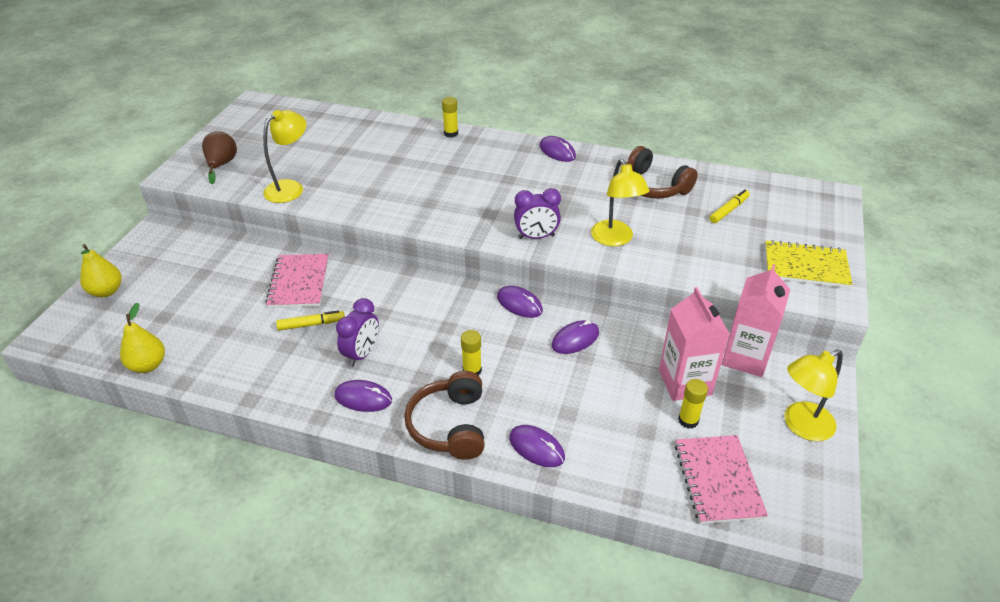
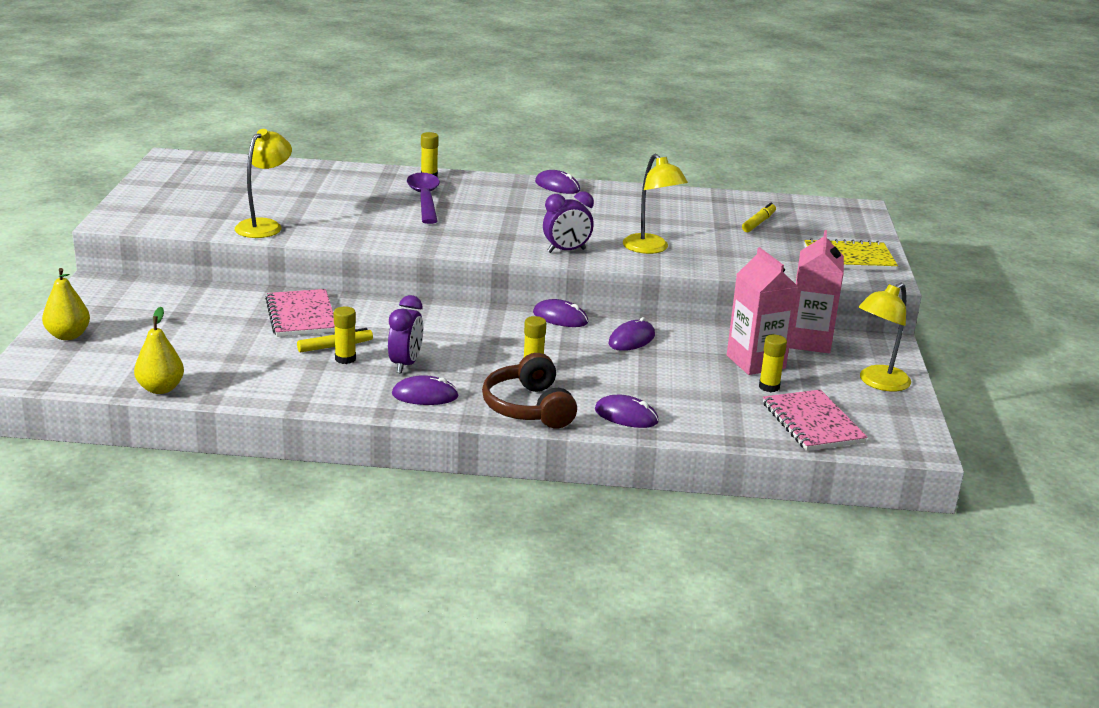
camera: 15 degrees left, 15 degrees down
brown pear [202,131,237,184] -> none
brown headphones [626,146,698,198] -> none
none -> yellow glue stick [334,306,356,364]
none -> purple spoon [407,173,440,224]

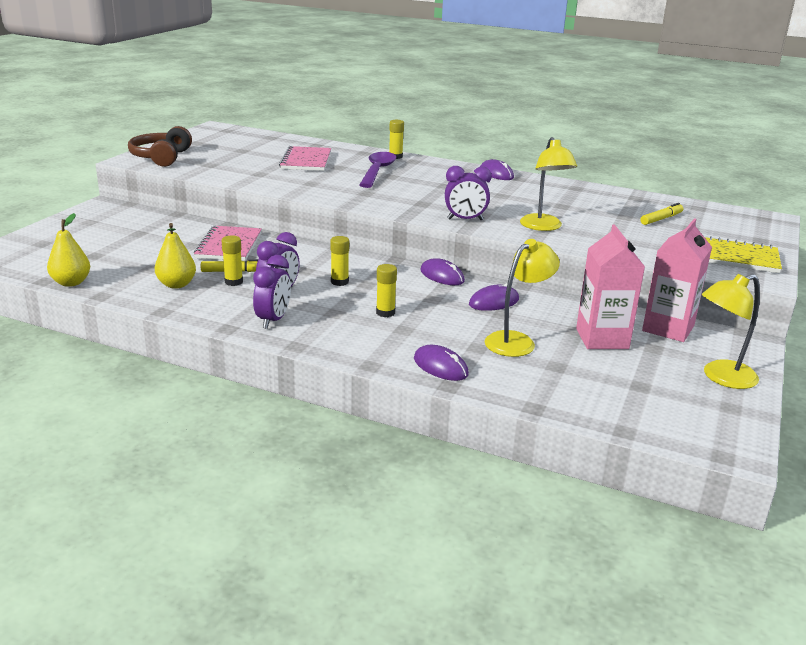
camera: 20 degrees right, 0 degrees up
yellow pear [42,268,90,340] -> yellow pear moved to [155,223,196,289]
yellow lamp [235,129,292,238] -> yellow lamp moved to [485,239,560,357]
purple mouse [392,375,459,405] -> purple clock [253,255,291,329]
brown headphones [482,353,577,429] -> brown headphones moved to [128,126,192,167]
yellow glue stick [759,335,787,392] -> yellow glue stick moved to [330,236,349,286]
pink notebook [763,389,868,451] -> pink notebook moved to [279,146,331,171]

